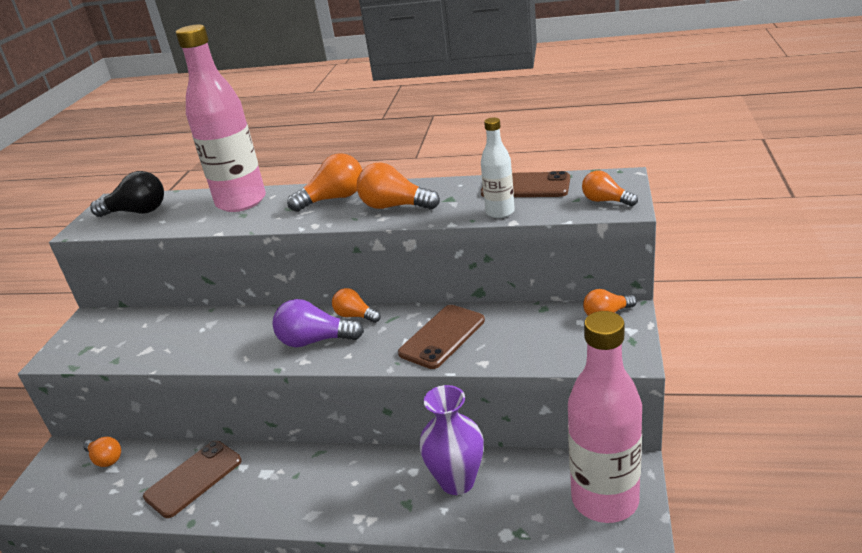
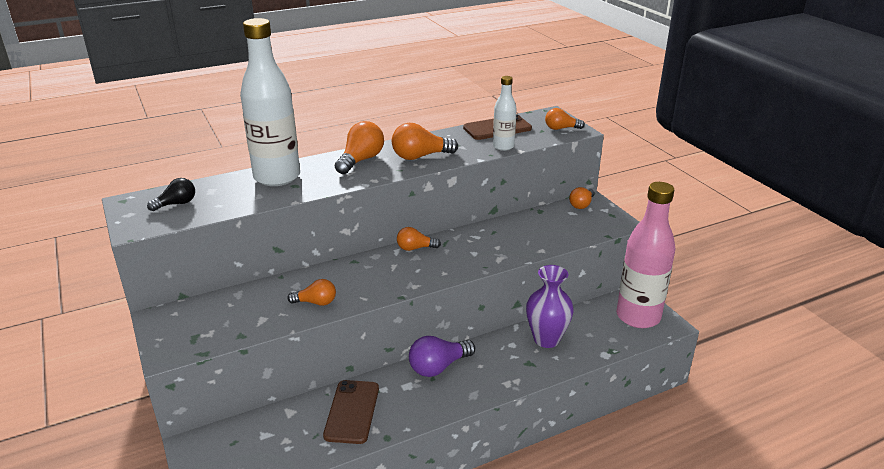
camera: 40 degrees left, 0 degrees up
orange light bulb [83,437,121,467] -> orange light bulb moved to [287,279,336,306]
black light bulb [91,171,164,217] -> black light bulb [147,178,195,211], size x0.63
pink bottle [176,24,266,212] -> white bottle [240,18,300,186]
purple light bulb [273,299,364,347] -> purple light bulb moved to [409,336,475,377]
brown phone [398,305,485,369] -> none

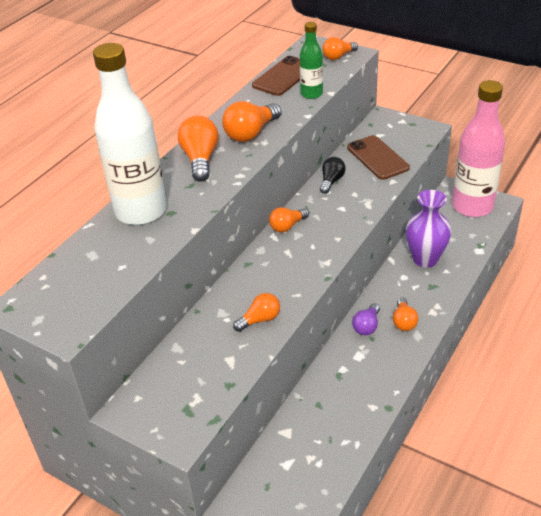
camera: 30 degrees left, 10 degrees up
black light bulb [147,178,195,211] -> black light bulb moved to [320,157,346,194]
brown phone [323,380,379,444] -> brown phone moved to [347,135,410,180]
purple light bulb [409,336,475,377] -> purple light bulb [352,303,380,335], size x0.63
white bottle [493,76,517,151] -> green bottle [300,22,323,99]
orange light bulb [569,187,595,209] -> orange light bulb moved to [393,297,418,331]

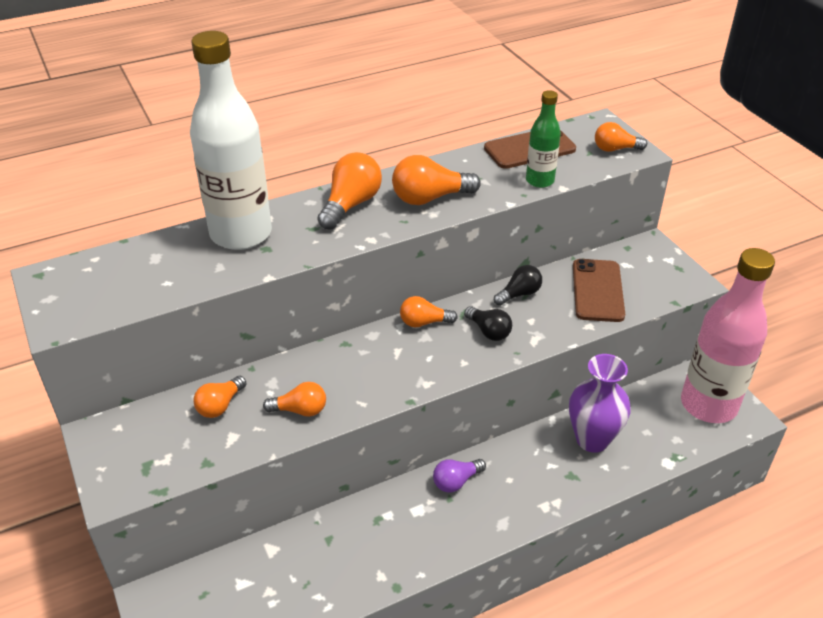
camera: 30 degrees right, 0 degrees up
orange light bulb [393,297,418,331] -> orange light bulb moved to [193,376,246,418]
none -> black light bulb [464,306,512,341]

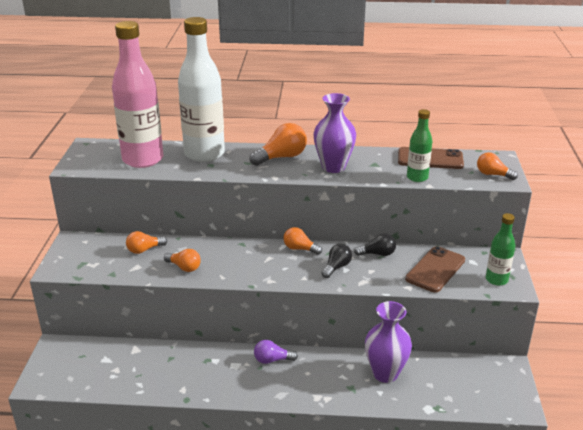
camera: 30 degrees right, 10 degrees down
orange light bulb [392,155,481,205] -> purple vase [313,93,356,173]
black light bulb [464,306,512,341] -> black light bulb turned 135 degrees counterclockwise [321,244,352,278]
pink bottle [681,248,775,423] -> pink bottle moved to [112,21,164,168]
none -> green bottle [486,213,515,286]

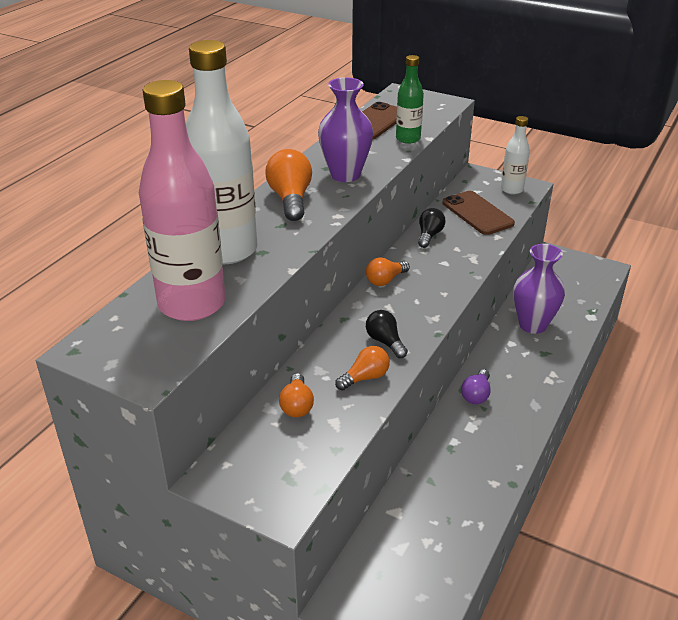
camera: 65 degrees left, 5 degrees up
black light bulb [321,244,352,278] -> black light bulb moved to [366,310,408,358]
orange light bulb [477,152,518,180] -> none
green bottle [486,213,515,286] -> white bottle [501,116,530,195]

